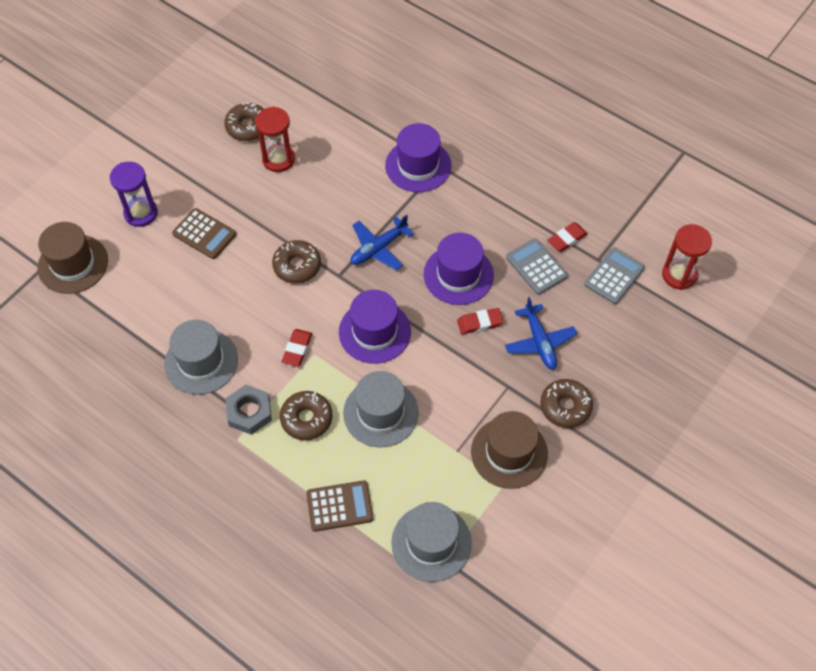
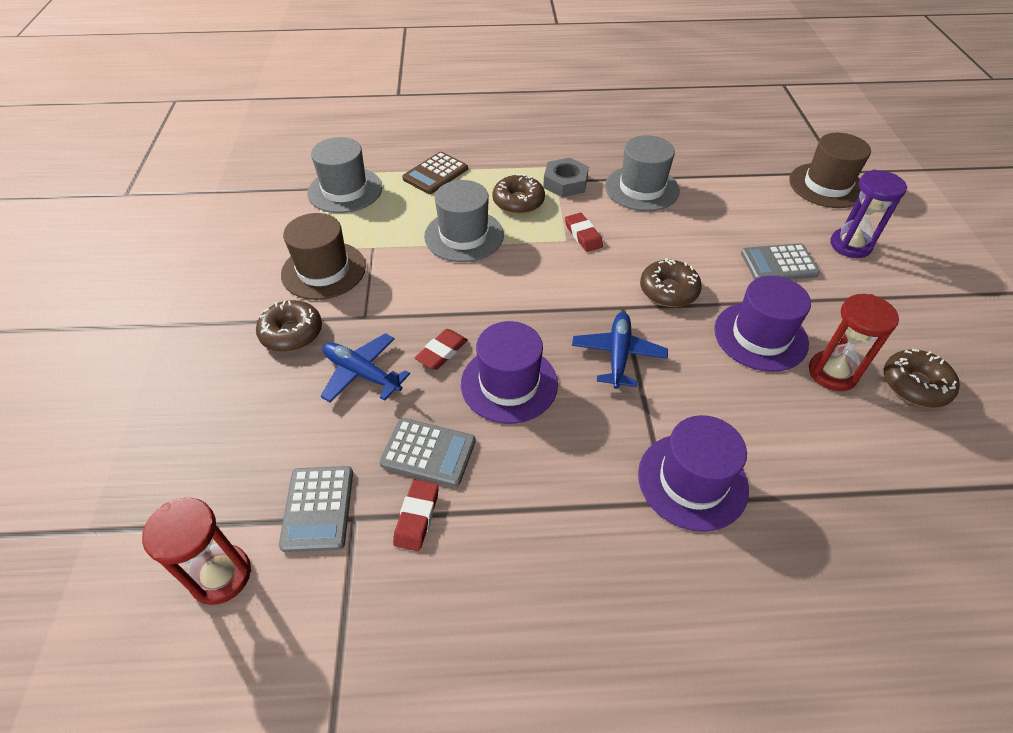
camera: 140 degrees right, 10 degrees down
brown calculator [172,208,236,259] -> grey calculator [741,243,820,280]
purple hat [339,290,411,364] -> purple hat moved to [714,276,811,372]

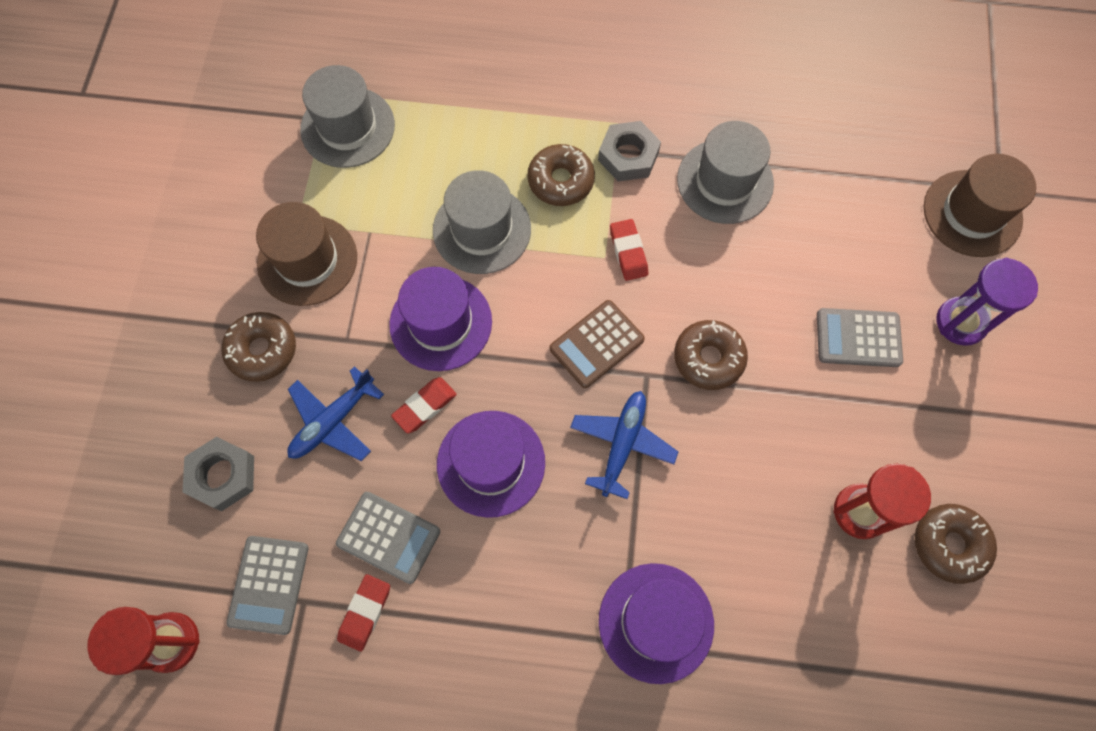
camera: 10 degrees right, 20 degrees up
blue plane [321,333,410,403] -> blue plane turned 90 degrees counterclockwise [287,366,384,461]
brown calculator [402,152,468,194] -> brown calculator moved to [549,300,645,388]
purple hat [714,276,811,372] -> purple hat moved to [389,267,492,371]
none -> grey nut [182,437,254,511]

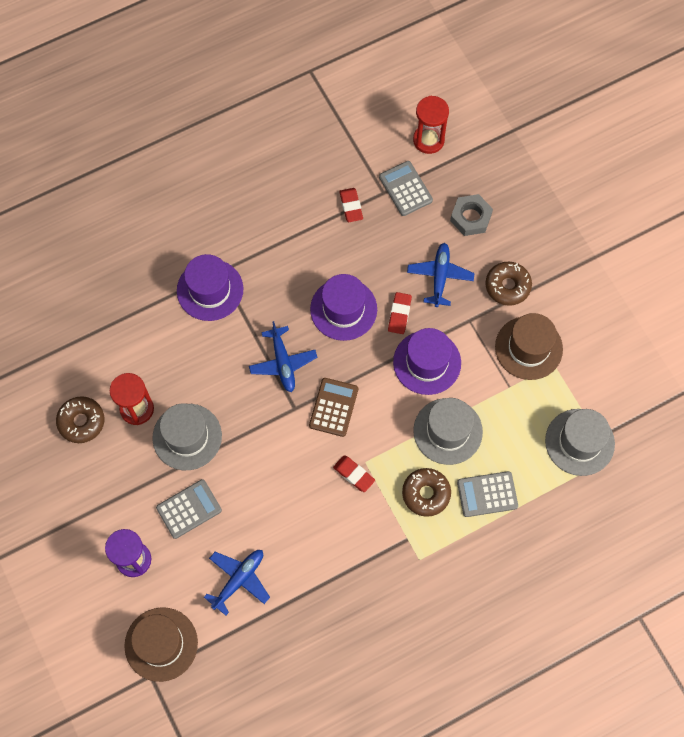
camera: 145 degrees right, 0 degrees up
grey calculator [336,492,440,584] -> grey calculator moved to [457,471,518,517]
grey nut [598,121,661,181] -> none
brown donut [674,320,748,390] -> none
grey hat [677,121,774,224] -> grey hat moved to [152,403,222,470]
none -> blue plane [204,550,270,616]

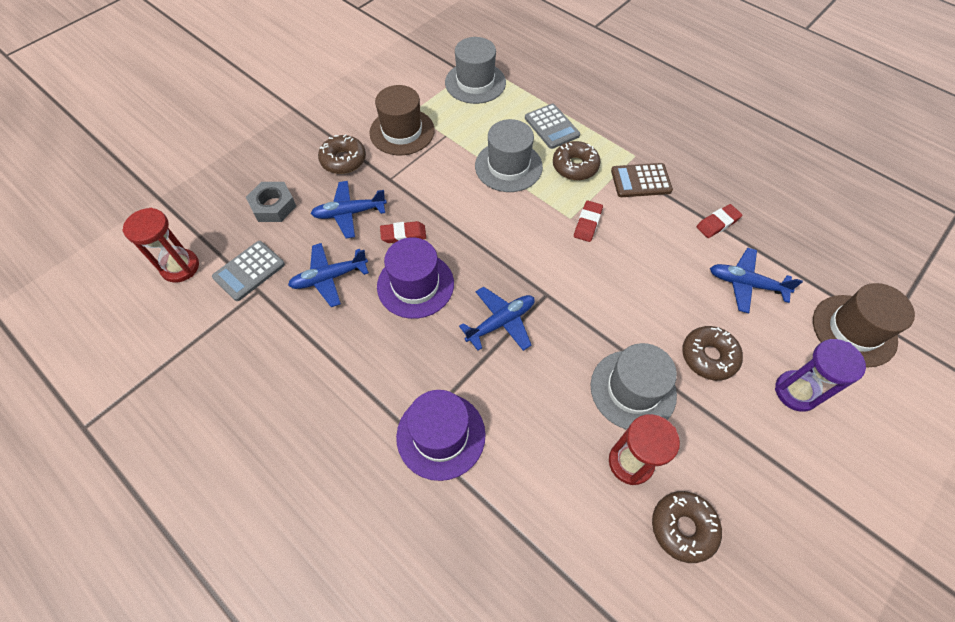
camera: 110 degrees left, 10 degrees down
grey calculator [156,479,222,539] -> brown donut [682,326,743,381]
brown calculator [309,378,358,437] -> brown calculator moved to [611,163,673,197]
red eraser [339,188,363,222] -> red eraser moved to [696,204,742,238]
purple hat [393,328,461,395] -> none
none -> blue plane [288,243,369,307]

